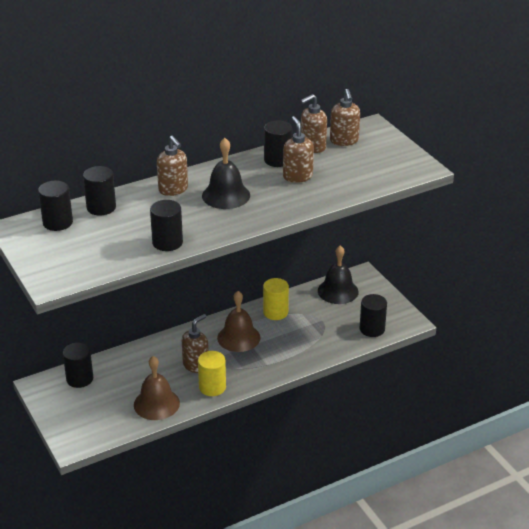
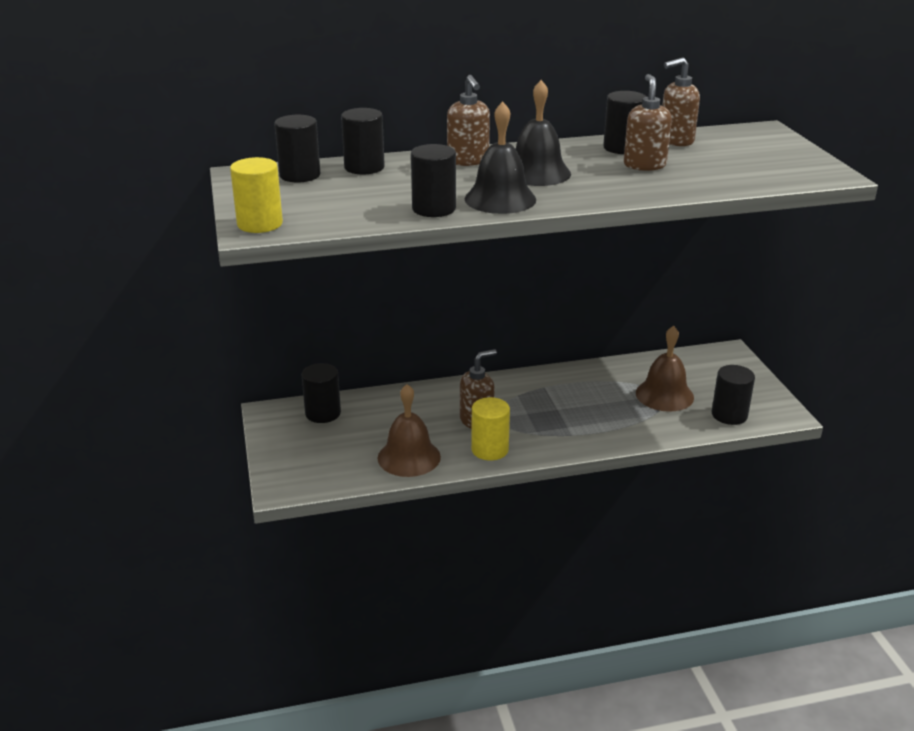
camera: 15 degrees right, 5 degrees down
brown bell [217,291,260,352] -> brown bell moved to [636,326,694,412]
yellow cylinder [263,278,289,320] -> yellow cylinder moved to [230,157,283,233]
black bell [318,245,359,304] -> black bell moved to [465,102,536,214]
brown soap dispenser [330,89,360,146] -> none

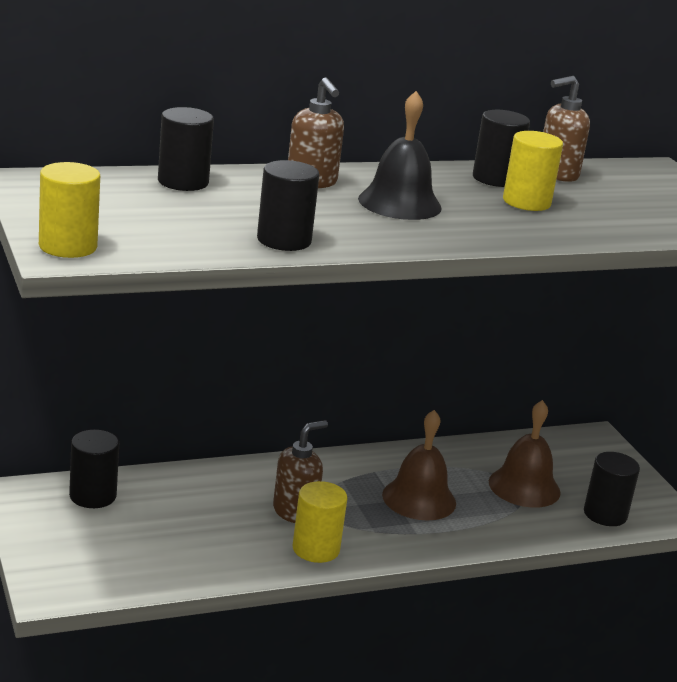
camera: 10 degrees left, 5 degrees down
black cylinder [274,115,320,183] -> none
brown bell [378,384,441,477] -> brown bell moved to [382,410,456,520]
black bell [465,102,536,214] -> none
brown soap dispenser [624,74,672,171] -> yellow cylinder [503,131,563,211]

